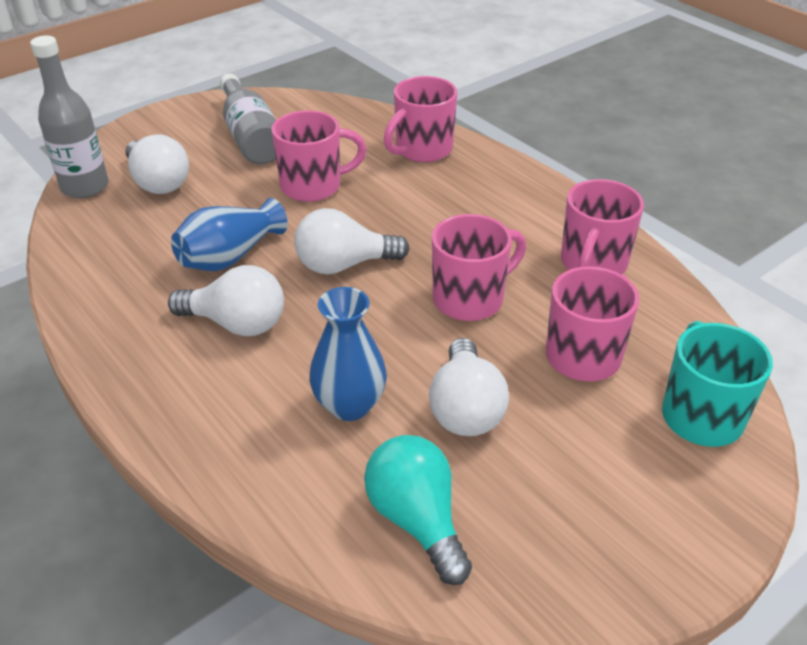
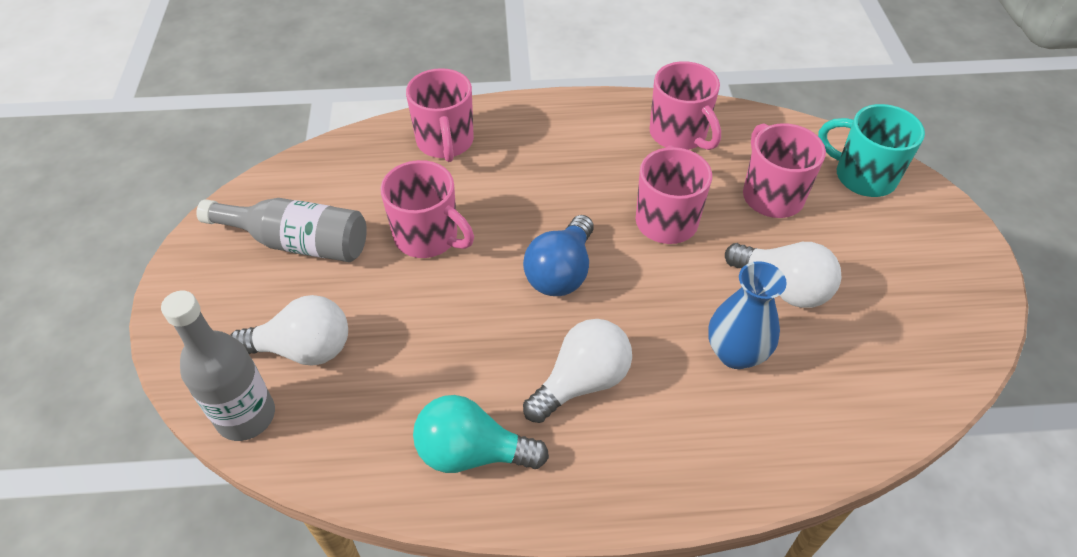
camera: 55 degrees left, 10 degrees up
blue vase [171,198,288,271] -> none
pink mug [271,110,367,202] -> pink mug turned 105 degrees clockwise [380,160,474,258]
white light bulb [294,208,410,274] -> blue light bulb [523,215,594,296]
turquoise light bulb [364,435,472,585] -> turquoise light bulb moved to [413,395,549,473]

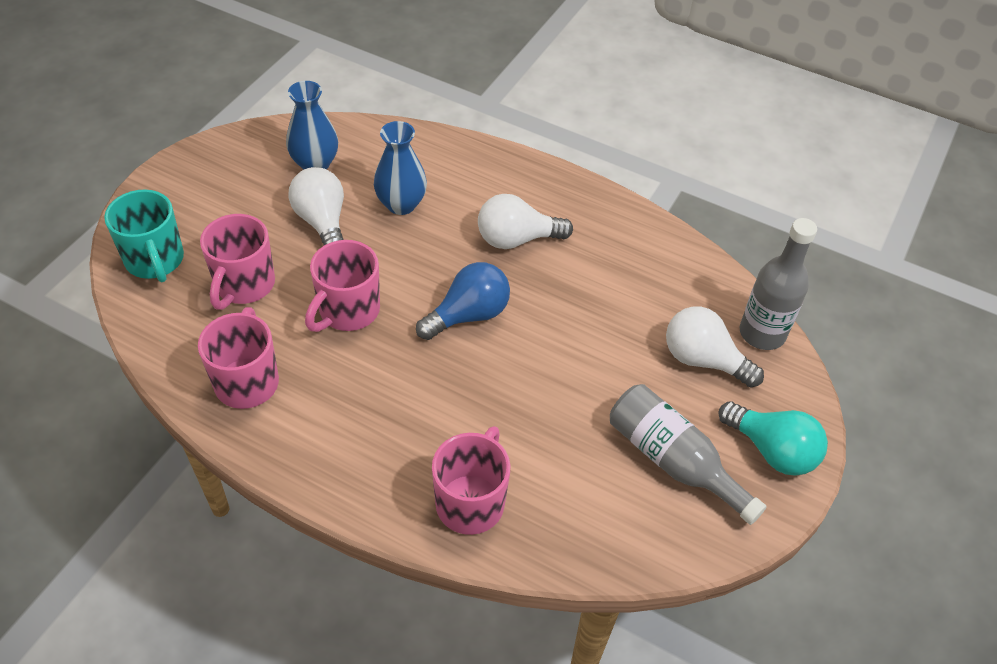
camera: 150 degrees left, 0 degrees up
pink mug [380,160,474,258] -> none
turquoise light bulb [413,395,549,473] -> turquoise light bulb moved to [718,401,828,476]
none -> blue vase [286,81,338,170]

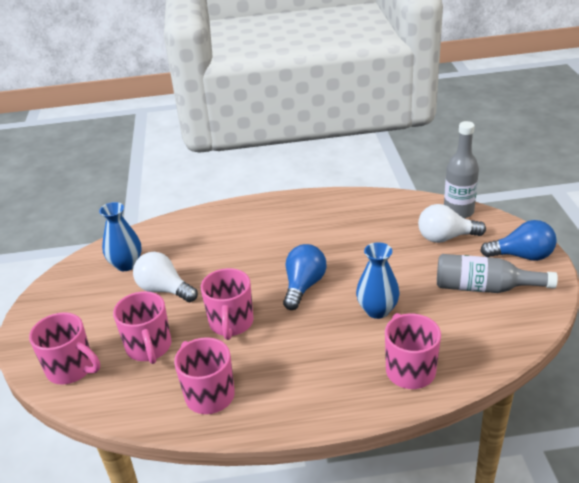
camera: 30 degrees left, 15 degrees down
turquoise mug [104,189,184,282] -> pink mug [29,312,100,385]
blue vase [374,121,427,215] -> blue vase moved to [356,242,400,319]
white light bulb [478,194,573,249] -> none
turquoise light bulb [718,401,828,476] -> blue light bulb [480,220,557,261]

